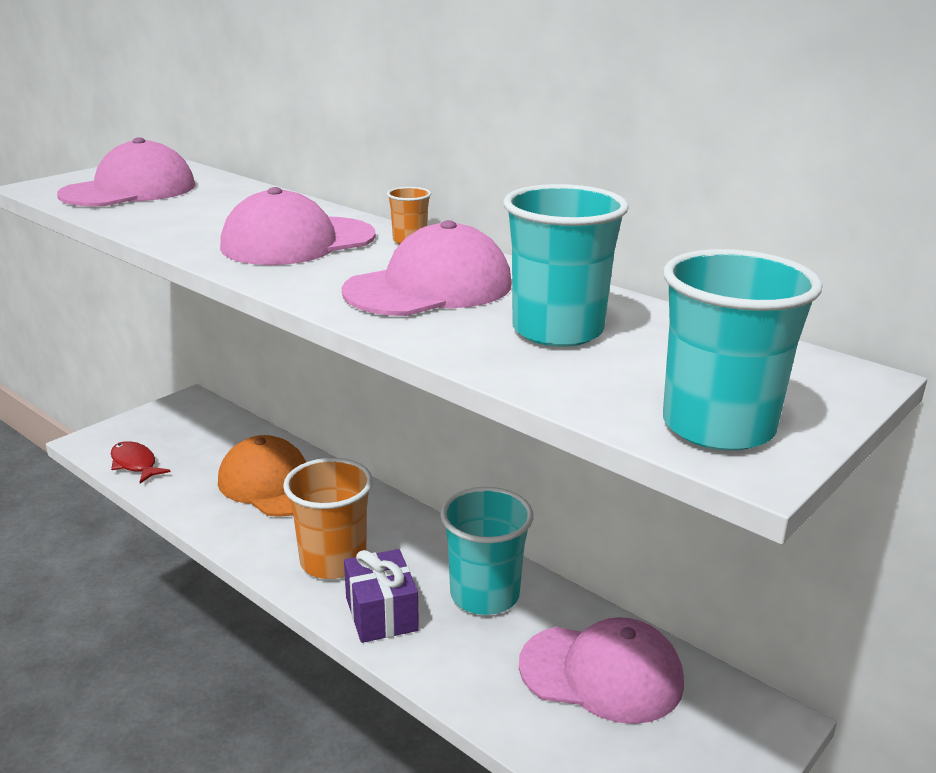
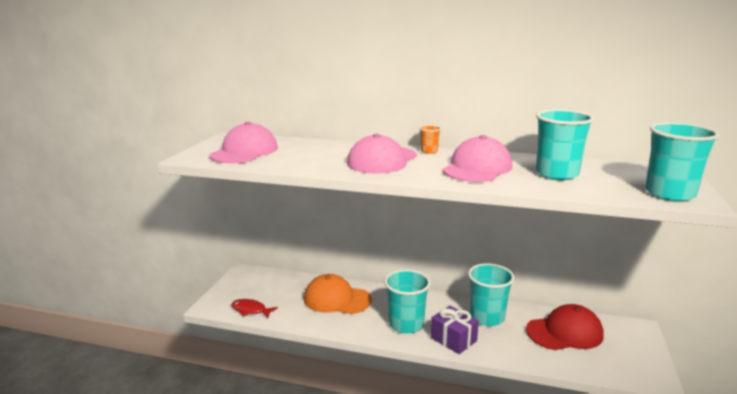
camera: 25 degrees left, 5 degrees down
orange cup [283,458,373,579] -> turquoise cup [384,269,431,334]
pink cap [519,617,684,724] -> red cap [526,304,604,350]

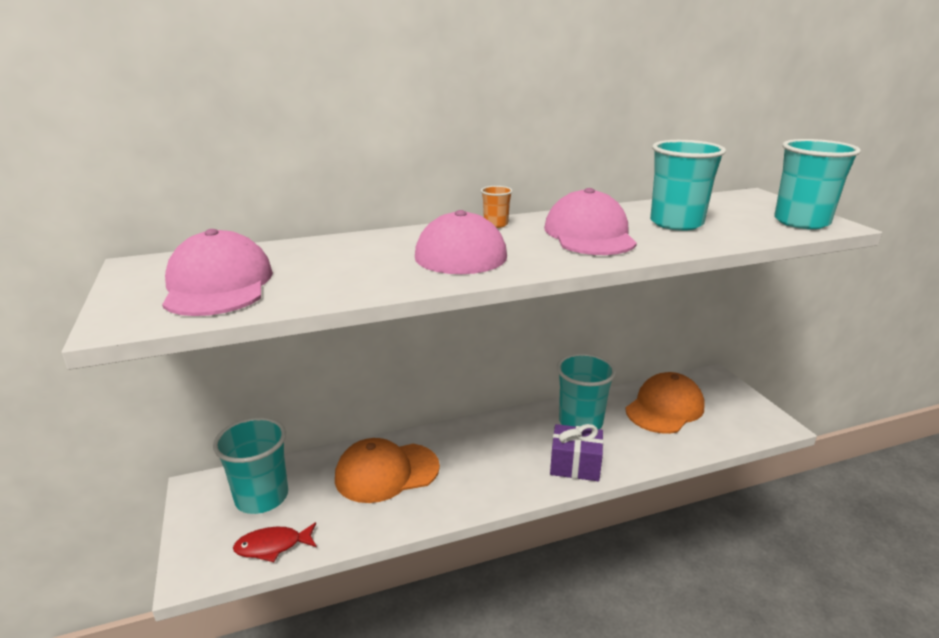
camera: 35 degrees left, 5 degrees up
turquoise cup [384,269,431,334] -> turquoise cup moved to [213,417,288,514]
red cap [526,304,604,350] -> orange cap [625,372,705,434]

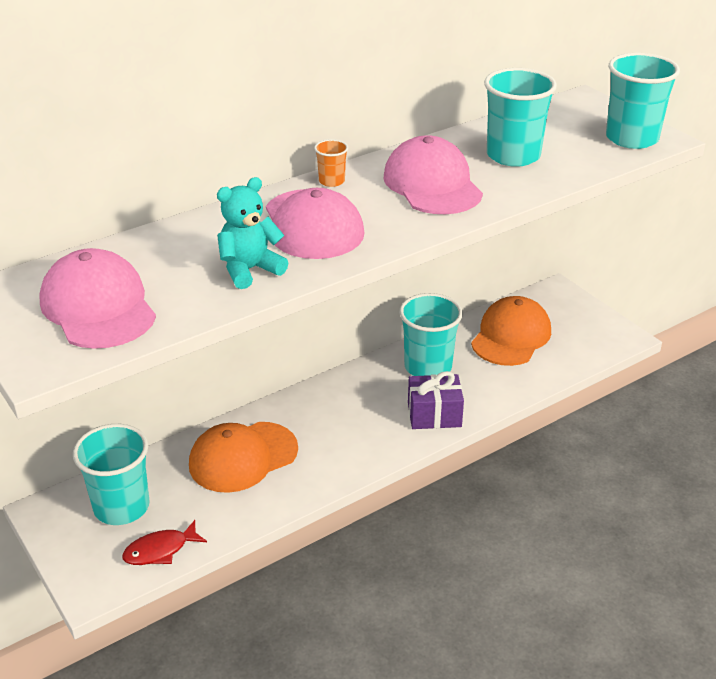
camera: 15 degrees left, 10 degrees up
none -> turquoise teddy bear [217,177,288,289]

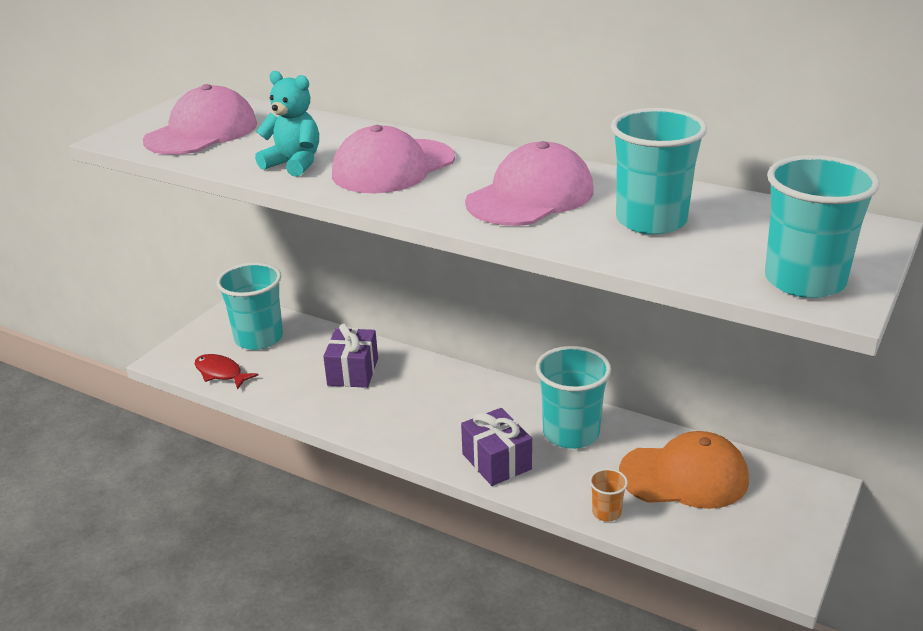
camera: 65 degrees right, 5 degrees down
orange cap [189,422,298,493] -> purple gift [323,324,378,388]
orange cup [314,139,348,187] -> orange cup moved to [590,468,628,522]

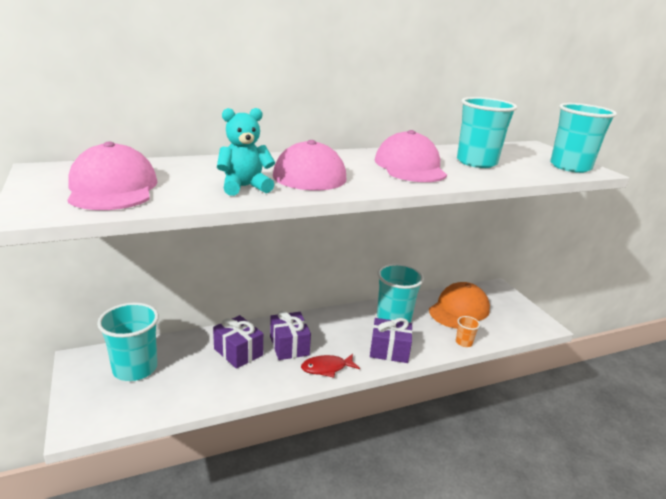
camera: 55 degrees left, 5 degrees down
red fish [195,354,259,390] -> red fish moved to [301,354,360,378]
none -> purple gift [270,311,311,360]

